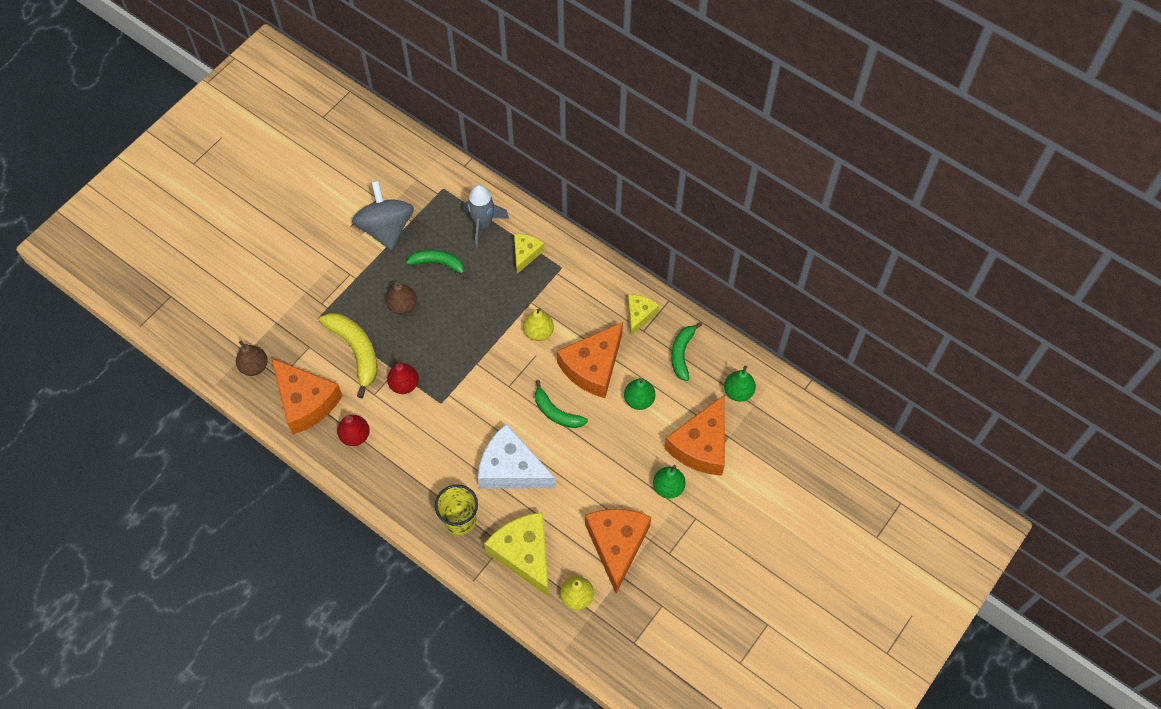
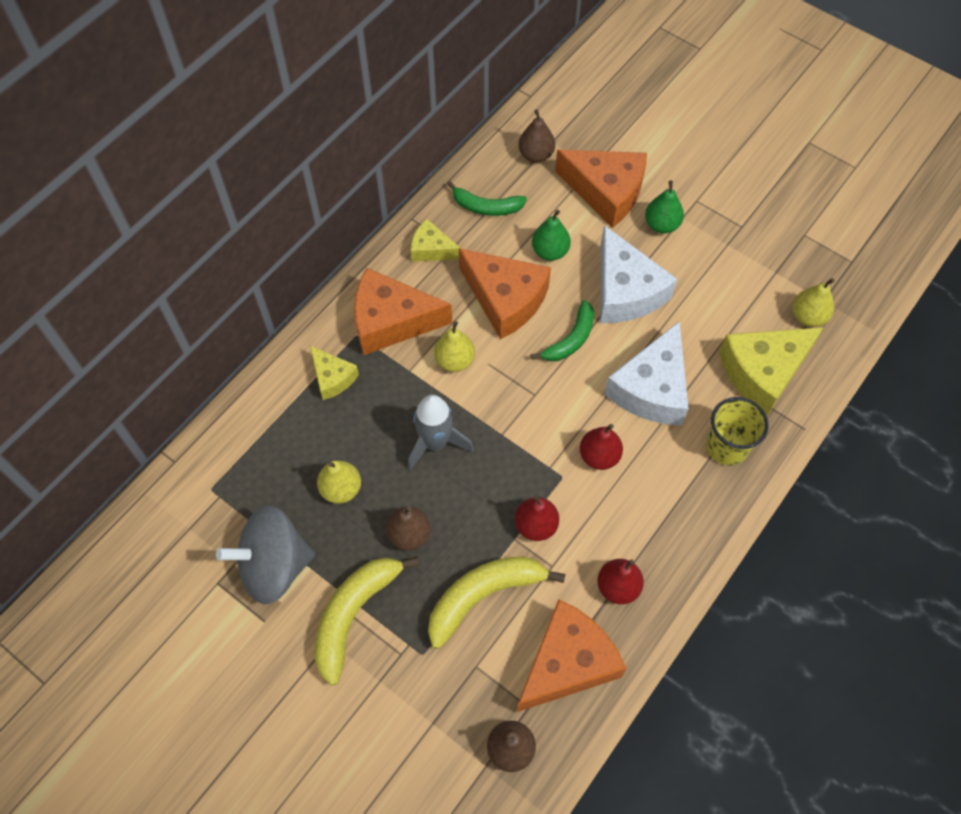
camera: 90 degrees left, 0 degrees up
green banana [406,250,468,279] -> yellow pear [317,460,361,504]
grey rocket [464,185,509,247] -> grey rocket moved to [408,395,474,470]
yellow cheese [514,234,544,274] -> yellow cheese turned 150 degrees counterclockwise [310,346,359,400]
orange cheese [585,509,651,593] -> orange cheese moved to [354,268,452,355]
green pear [724,365,756,401] -> brown pear [518,109,555,163]
none -> yellow banana [314,556,420,686]
none -> red pear [580,424,623,470]
none -> white cheese [600,225,677,323]

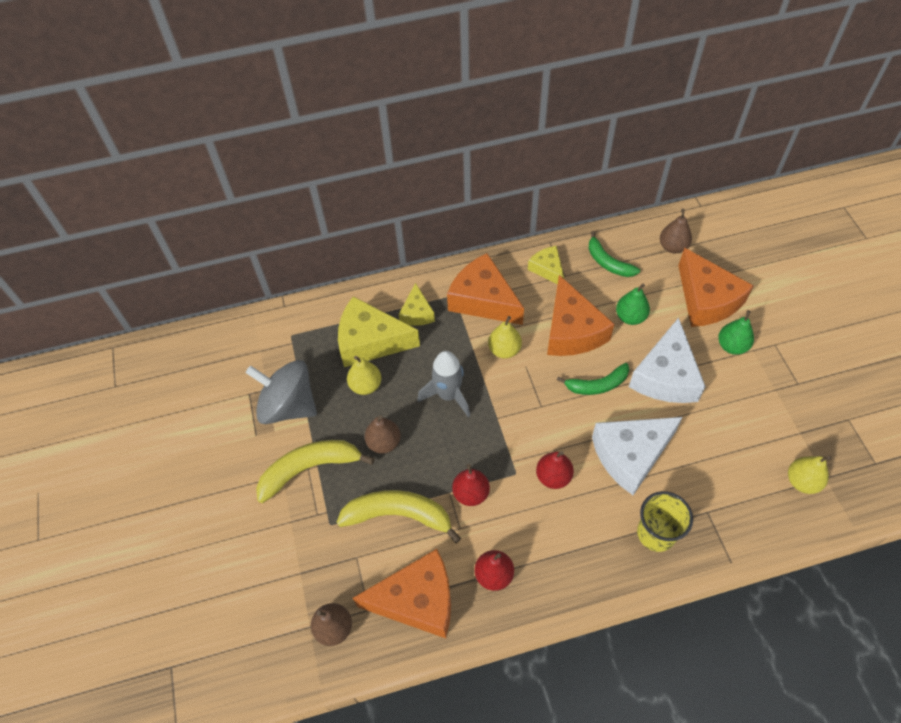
camera: 40 degrees right, 5 degrees down
yellow cheese [719,327,824,415] -> yellow cheese moved to [338,296,420,367]

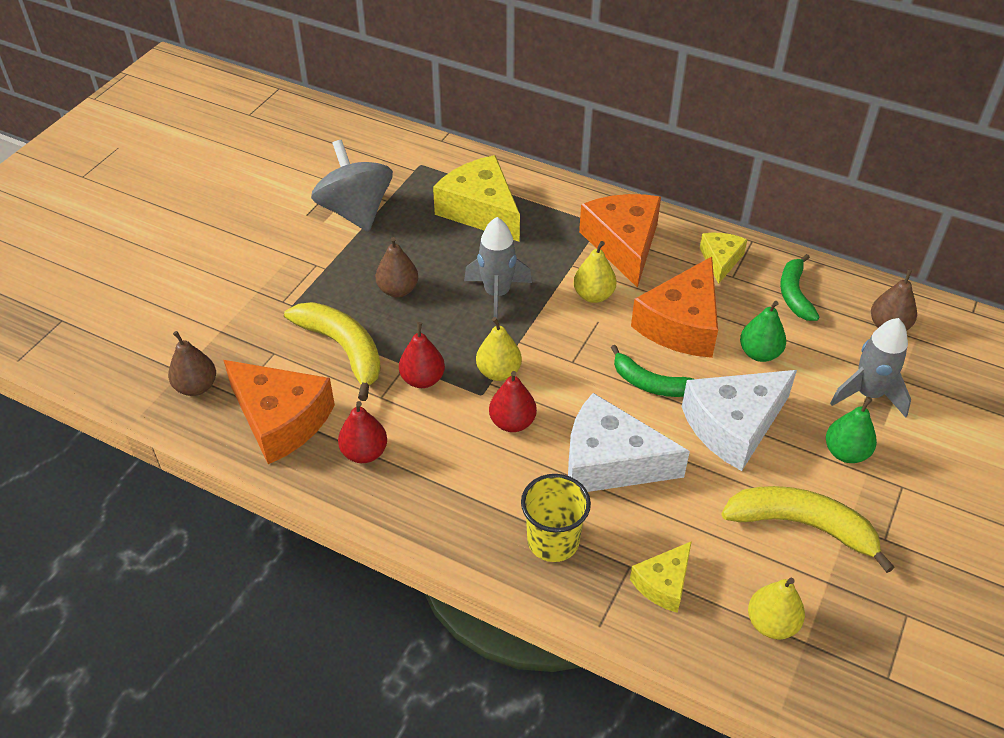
camera: 40 degrees right, 10 degrees down
yellow banana [256,440,375,503] -> yellow banana moved to [722,486,895,573]
yellow pear [347,356,381,395] -> yellow pear moved to [476,317,522,381]
yellow cheese [399,283,435,326] -> yellow cheese moved to [630,541,692,613]
orange cheese [678,248,754,327] -> grey rocket [830,318,911,418]

